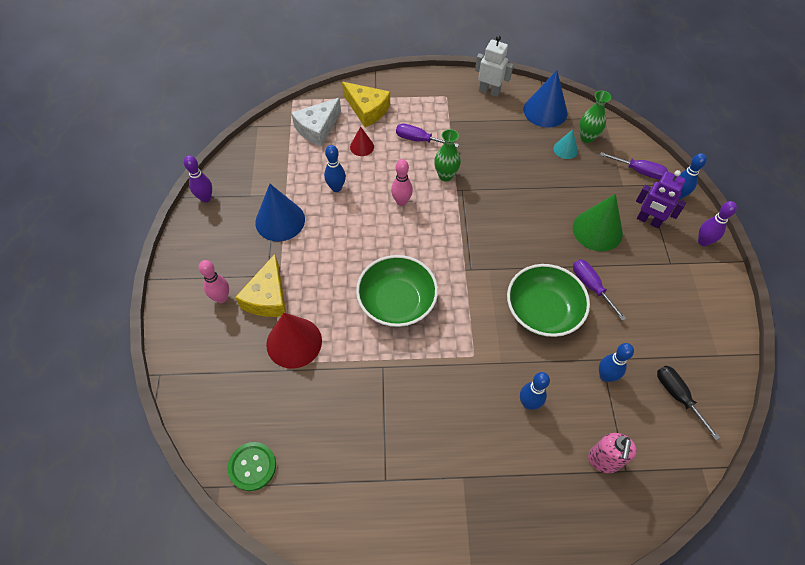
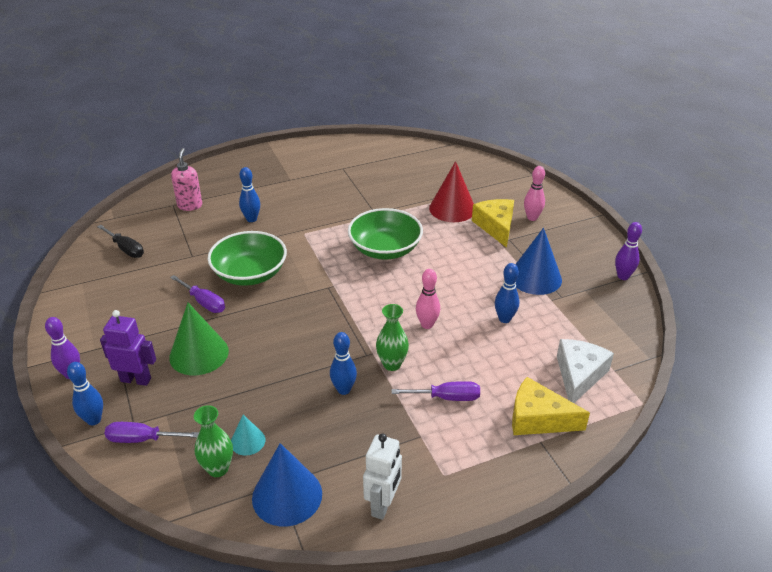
camera: 160 degrees right, 20 degrees down
green button [227,442,276,491] -> none
red cone [350,126,374,156] -> none
white robot [475,35,513,97] -> white robot turned 75 degrees counterclockwise [363,433,402,520]
blue bowling pin [599,343,634,382] -> blue bowling pin moved to [330,332,357,395]

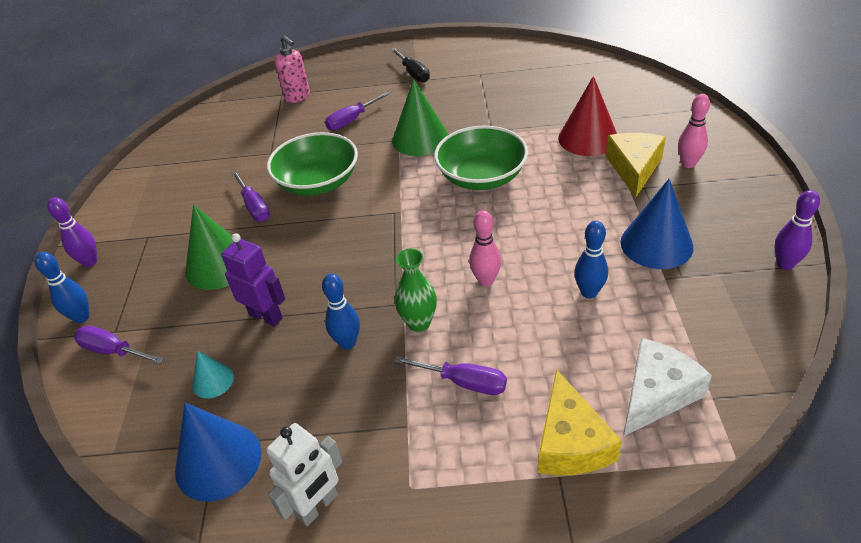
camera: 25 degrees right, 5 degrees up
black screwdriver [97,225,144,258] -> black screwdriver moved to [391,48,430,82]
purple robot [100,310,156,386] -> purple robot moved to [221,233,285,327]
pink soap dispenser [171,148,202,211] -> pink soap dispenser turned 120 degrees clockwise [275,35,310,103]
green vase [194,405,233,477] -> none
blue bowling pin [239,167,260,222] -> purple screwdriver [325,92,389,131]
yellow cheese [512,377,590,435] -> yellow cheese turned 135 degrees counterclockwise [538,369,622,475]
none -> green cone [392,79,449,156]

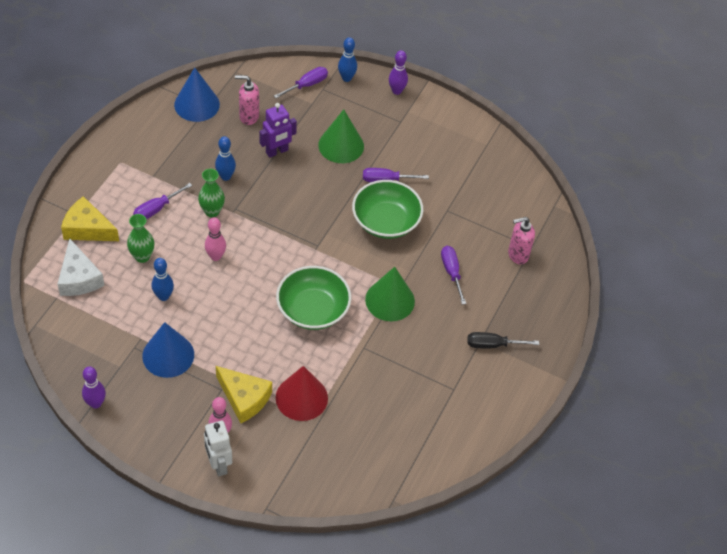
camera: 110 degrees right, 10 degrees up
turquoise cone [192,351,234,399] -> pink soap dispenser [235,75,259,125]
white robot [266,423,342,527] -> white robot moved to [204,421,232,476]
none -> green vase [127,214,154,263]

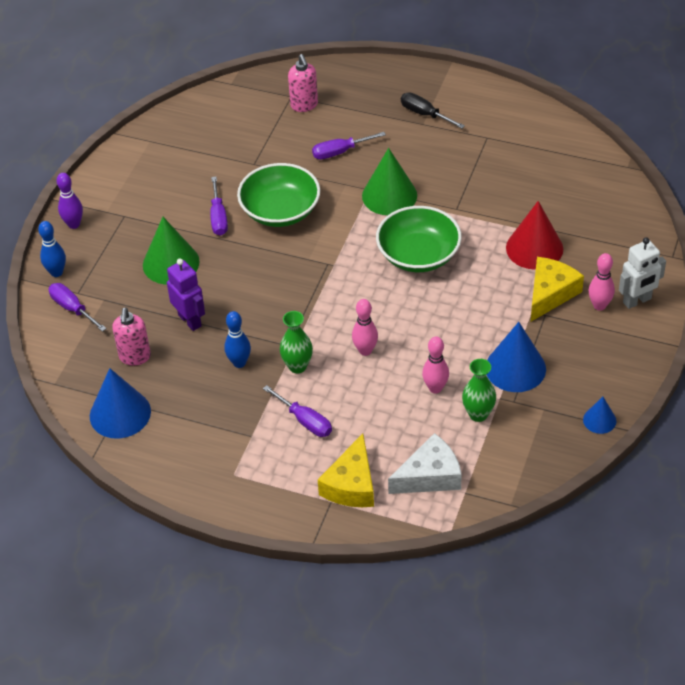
camera: 90 degrees left, 5 degrees down
purple bowling pin [82,367,106,409] -> blue cone [583,397,617,434]
green vase [127,214,154,263] -> green vase moved to [462,359,496,422]
blue bowling pin [152,258,174,301] -> pink bowling pin [422,336,449,393]
black screwdriver [467,332,539,348] -> black screwdriver turned 135 degrees clockwise [401,92,465,128]

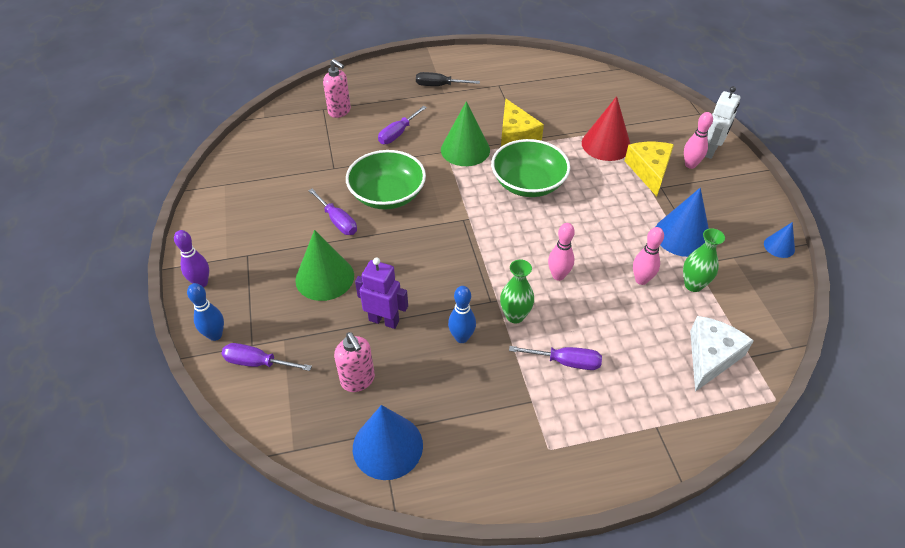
camera: 35 degrees left, 0 degrees up
yellow cheese [318,433,374,507] -> yellow cheese moved to [501,99,544,147]

